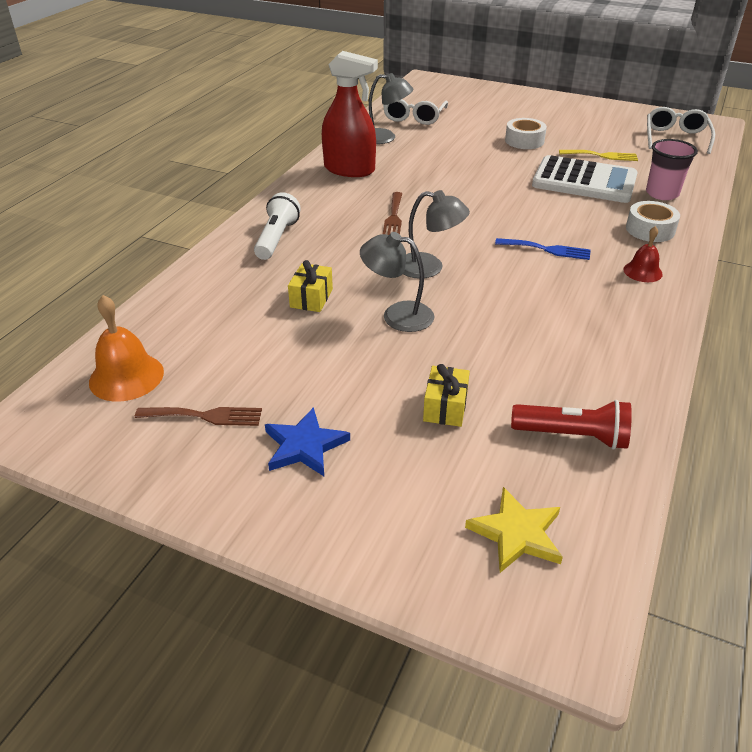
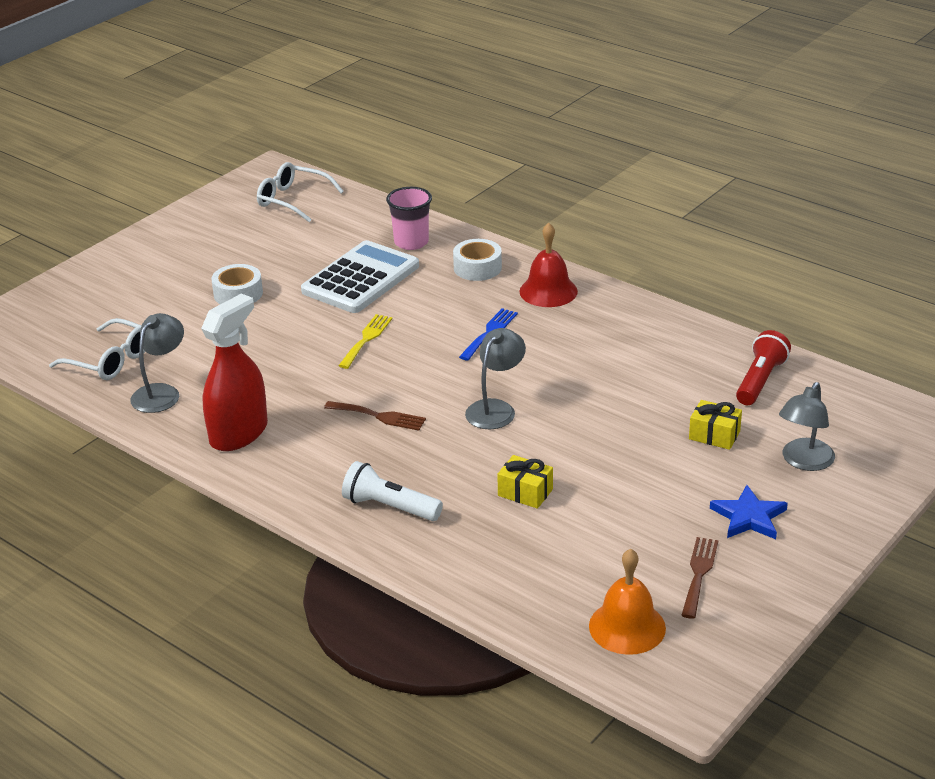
camera: 75 degrees left, 5 degrees down
grey lamp [360,232,435,332] -> grey lamp moved to [779,382,835,471]
yellow star [465,487,563,573] -> none
yellow fork [559,150,638,161] -> yellow fork moved to [338,314,392,369]
red bell [623,226,663,282] -> red bell [519,223,578,307], size x1.60

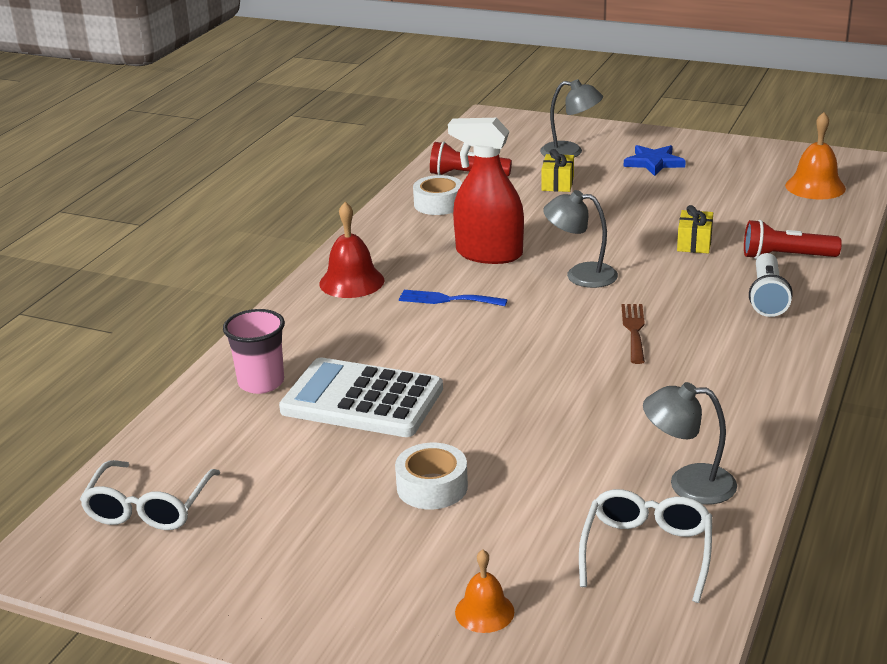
camera: 105 degrees left, 5 degrees down
red spray bottle [201,294,268,451] -> red spray bottle moved to [448,118,524,264]
yellow fork [338,314,392,369] -> none
white tape [453,239,502,281] -> white tape moved to [413,175,462,215]
brown fork [681,537,718,619] -> none
none -> orange bell [455,549,514,633]
none -> red flashlight [744,220,842,259]

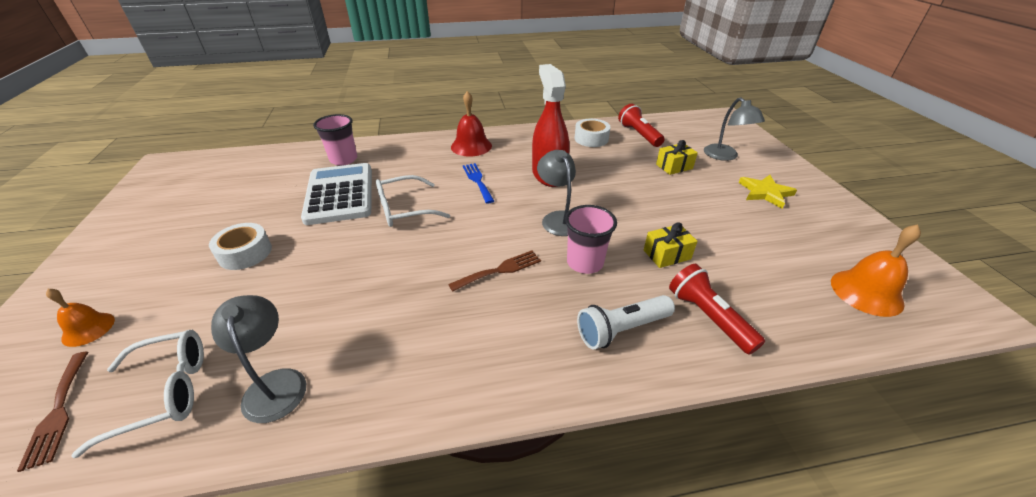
camera: 55 degrees right, 10 degrees up
white glasses [80,460,220,530] -> white glasses moved to [376,175,450,227]
blue star [624,145,686,176] -> yellow star [739,175,797,209]
none -> brown fork [17,352,88,472]
none -> pink cup [565,205,617,274]

